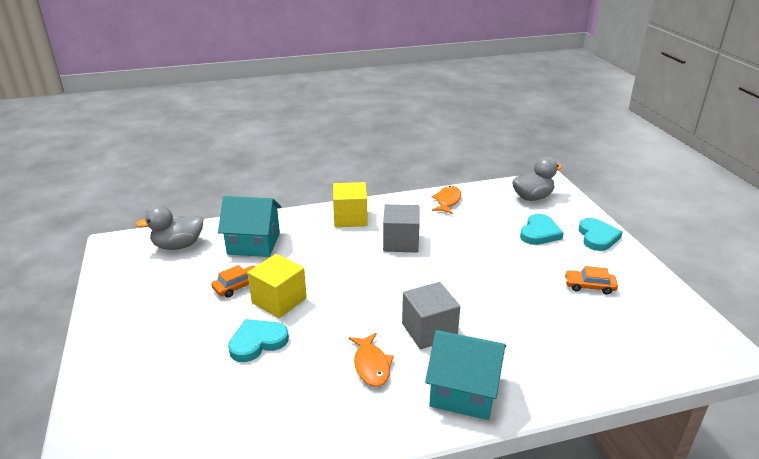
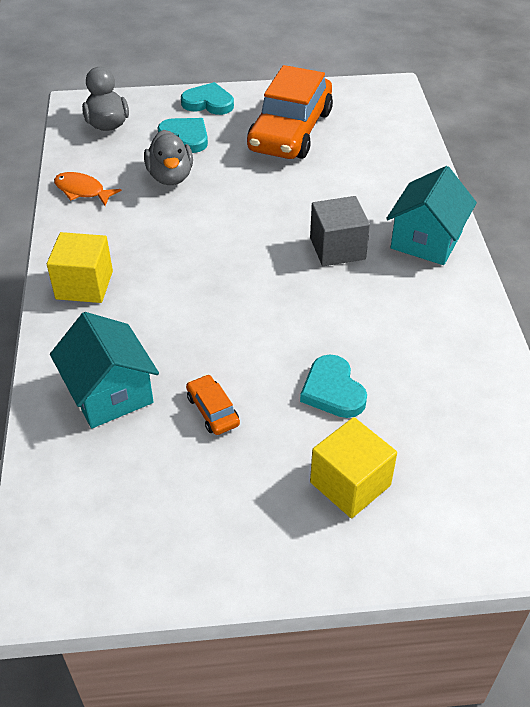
camera: 80 degrees left, 15 degrees up
grey duck [136,205,204,250] -> grey duck moved to [144,130,193,185]
turquoise house [218,196,282,257] -> turquoise house turned 45 degrees counterclockwise [50,312,159,428]
yellow cube [247,254,307,318] -> yellow cube moved to [310,417,397,518]
orange fish [349,333,394,387] -> none
grey cube [383,204,420,253] -> none
orange car [565,266,618,295] -> orange car [247,65,333,159], size x2.49

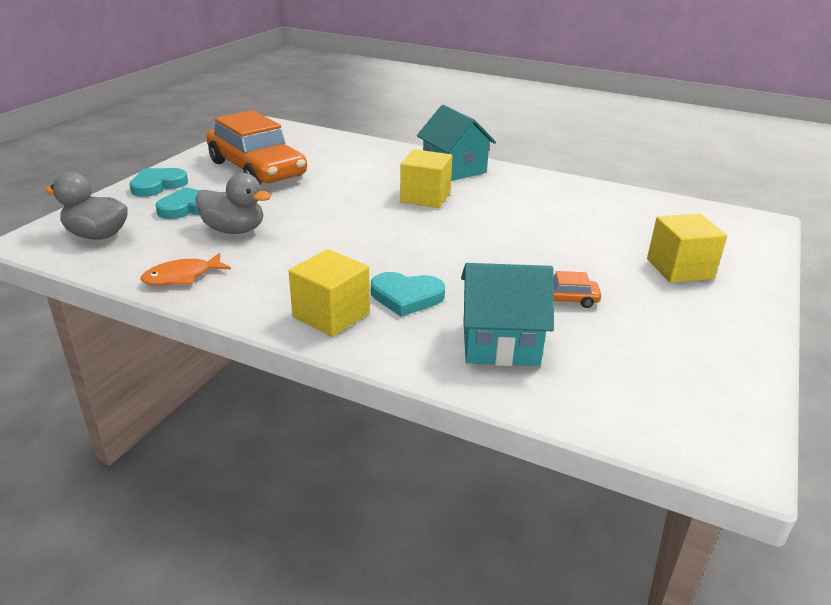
camera: 60 degrees left, 15 degrees down
turquoise heart [300,355,367,418] -> turquoise heart moved to [371,272,445,317]
grey cube [310,196,370,266] -> yellow cube [400,149,452,208]

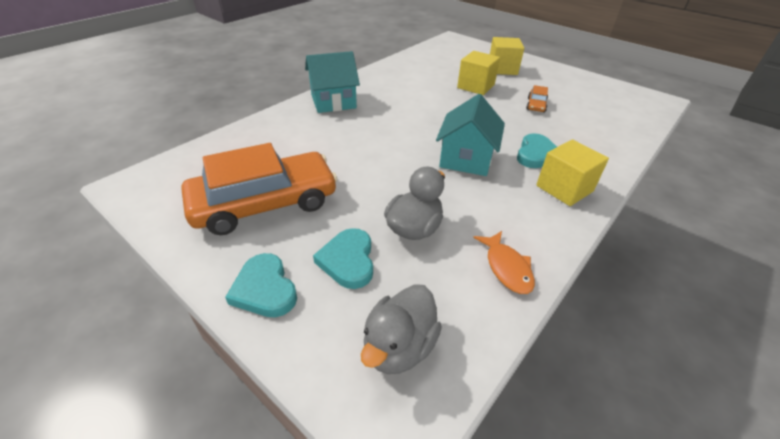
camera: 75 degrees left, 10 degrees up
yellow cube [400,149,452,208] -> yellow cube moved to [457,51,500,95]
turquoise house [461,263,554,366] -> turquoise house moved to [436,94,505,176]

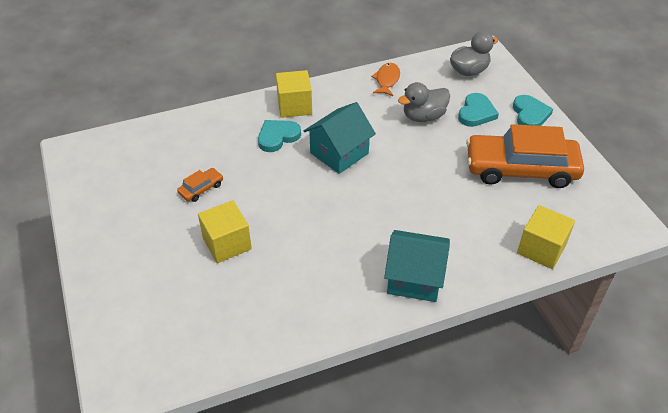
camera: 150 degrees left, 5 degrees up
yellow cube [490,37,524,75] -> yellow cube moved to [517,205,575,269]

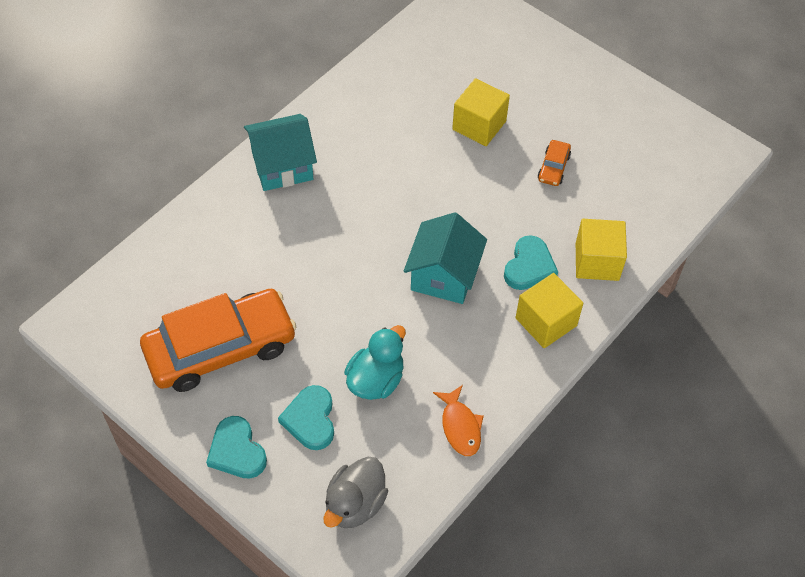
camera: 150 degrees right, 10 degrees up
grey duck [398,82,450,122] -> turquoise duck [344,325,406,400]
yellow cube [517,205,575,269] -> yellow cube moved to [576,219,627,281]

